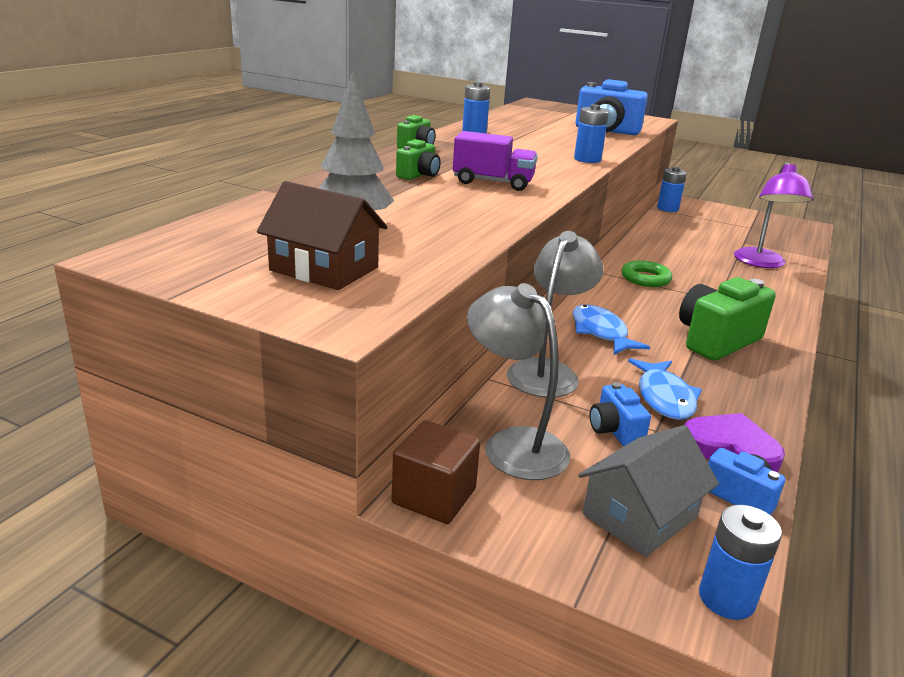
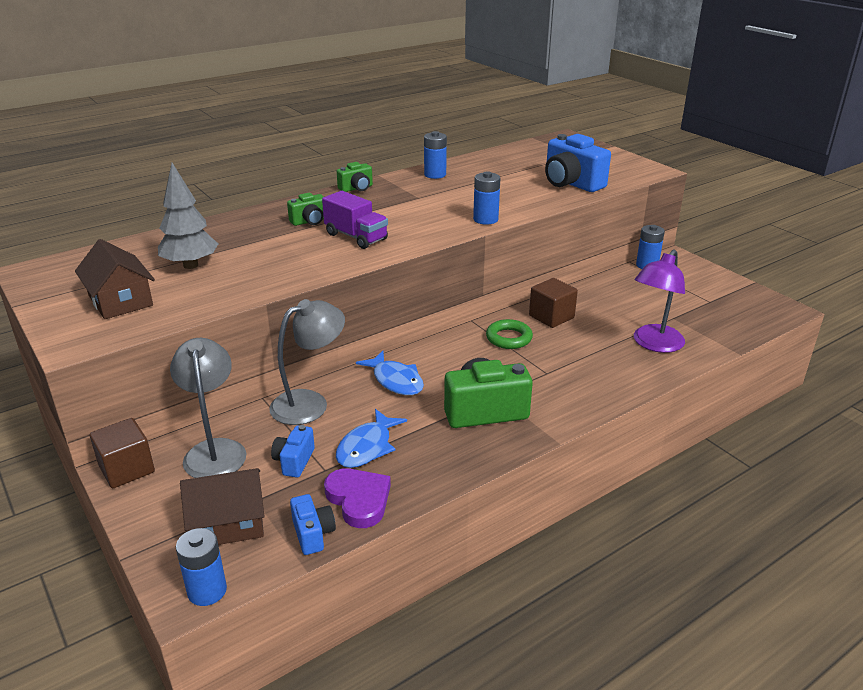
camera: 30 degrees right, 5 degrees up
blue fish [573,305,650,355] -> blue fish turned 135 degrees clockwise [356,351,424,395]
grey house [578,425,719,557] -> brown house [180,468,265,545]
none -> brown cube [529,278,578,328]

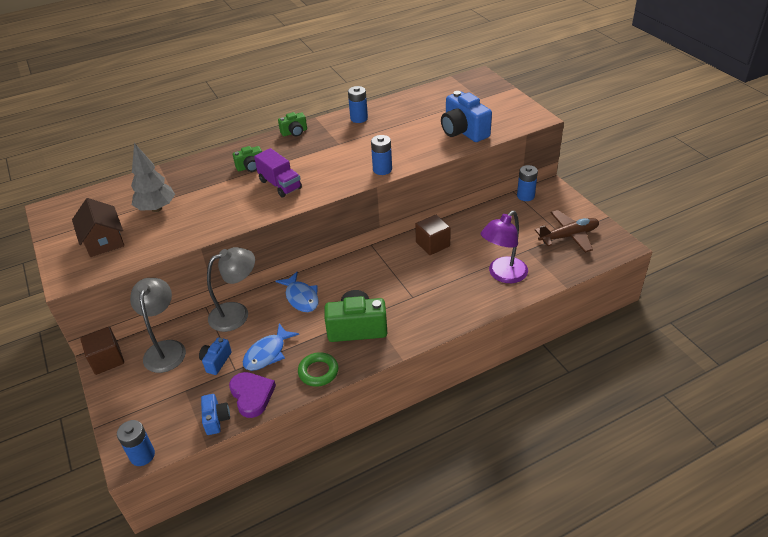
camera: 10 degrees right, 10 degrees up
brown house [180,468,265,545] -> none
green ring [486,319,533,349] -> green ring moved to [298,352,338,387]
none -> brown plane [535,210,599,253]

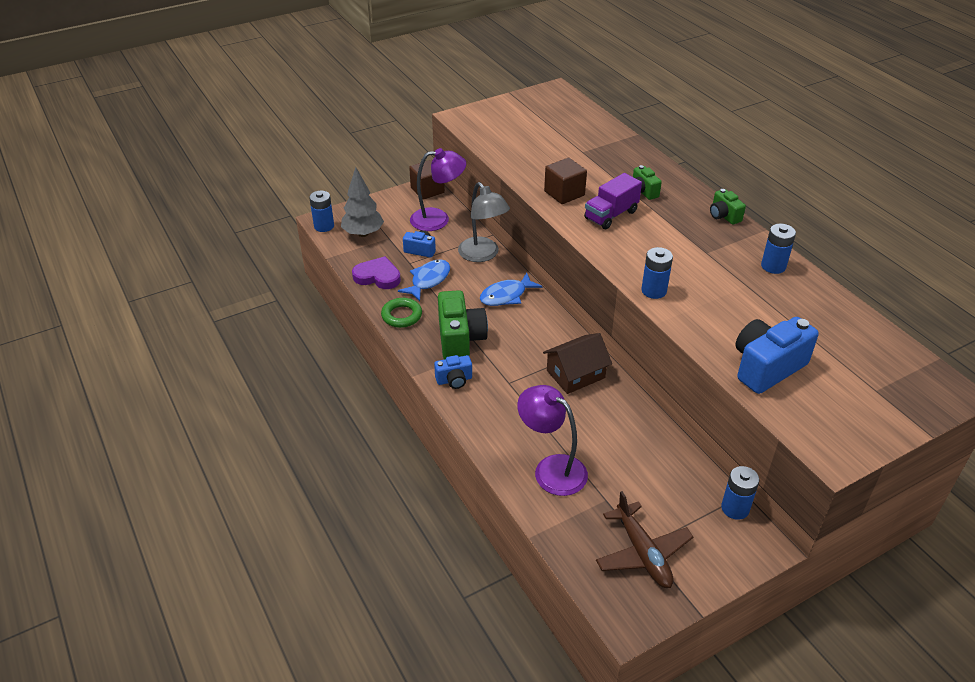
camera: 85 degrees right, 0 degrees up
brown house [72,198,124,257] -> brown house moved to [543,333,612,394]
grey lamp [130,278,186,373] -> purple lamp [410,148,466,231]
grey tree [131,143,175,212] -> grey tree moved to [341,167,384,237]
blue camera [201,394,230,435] -> blue camera moved to [434,355,472,389]
purple heart [229,372,276,418] -> purple heart turned 135 degrees counterclockwise [352,256,401,289]
blue fish [243,323,299,371] -> blue fish turned 90 degrees clockwise [398,259,450,301]
brown cube [415,215,451,255] -> brown cube moved to [544,158,587,204]

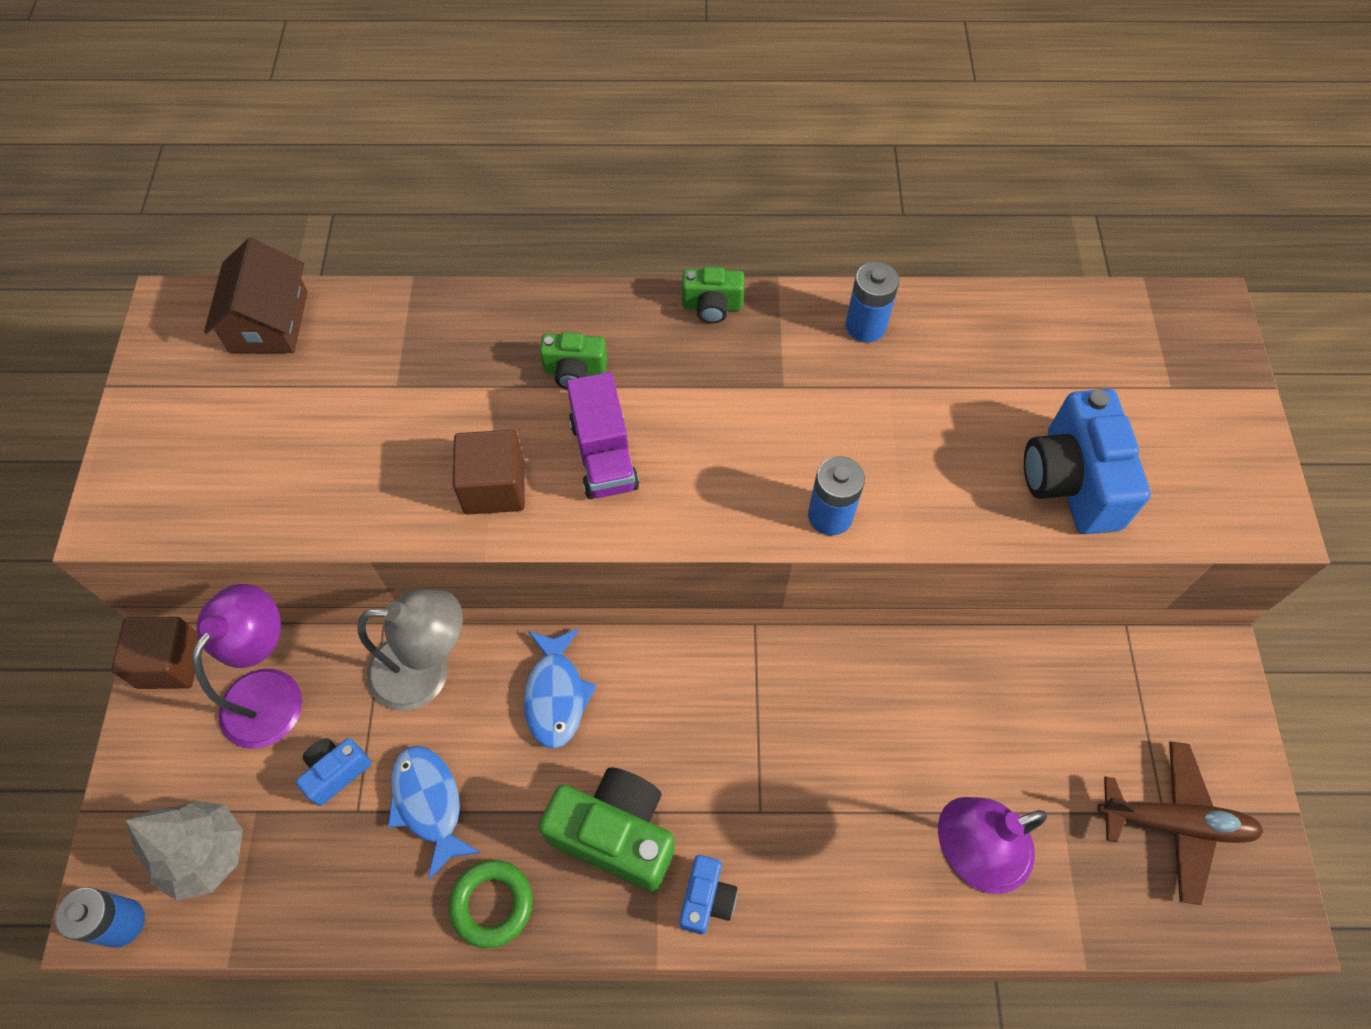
camera: 60 degrees left, 20 degrees up
purple heart [352,256,401,289] -> none
brown house [543,333,612,394] -> brown house moved to [204,238,307,353]
blue battery [721,466,759,520] -> none

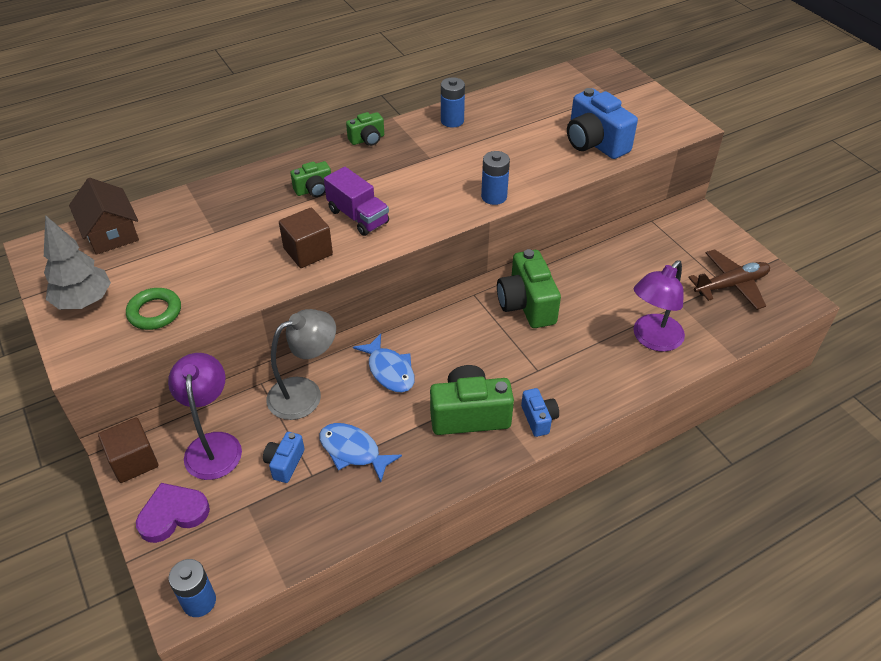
camera: 30 degrees left, 15 degrees down
grey tree [126,800,243,901] -> grey tree moved to [44,215,111,309]
green ring [449,860,533,948] -> green ring moved to [126,288,181,330]
none -> purple heart [136,483,210,543]
none -> green camera [497,249,561,328]

